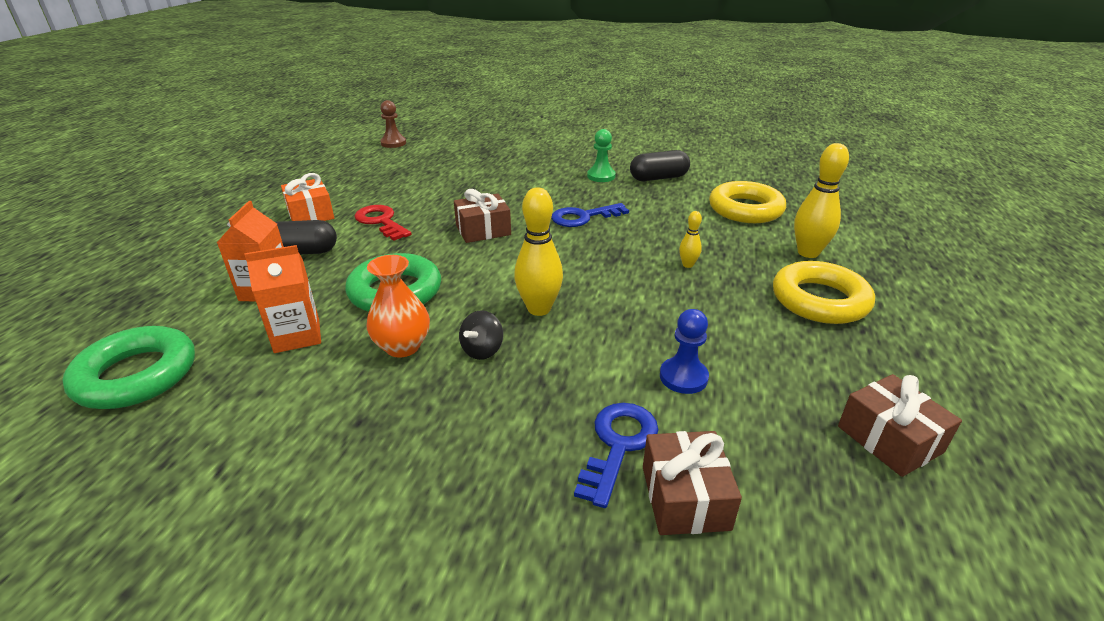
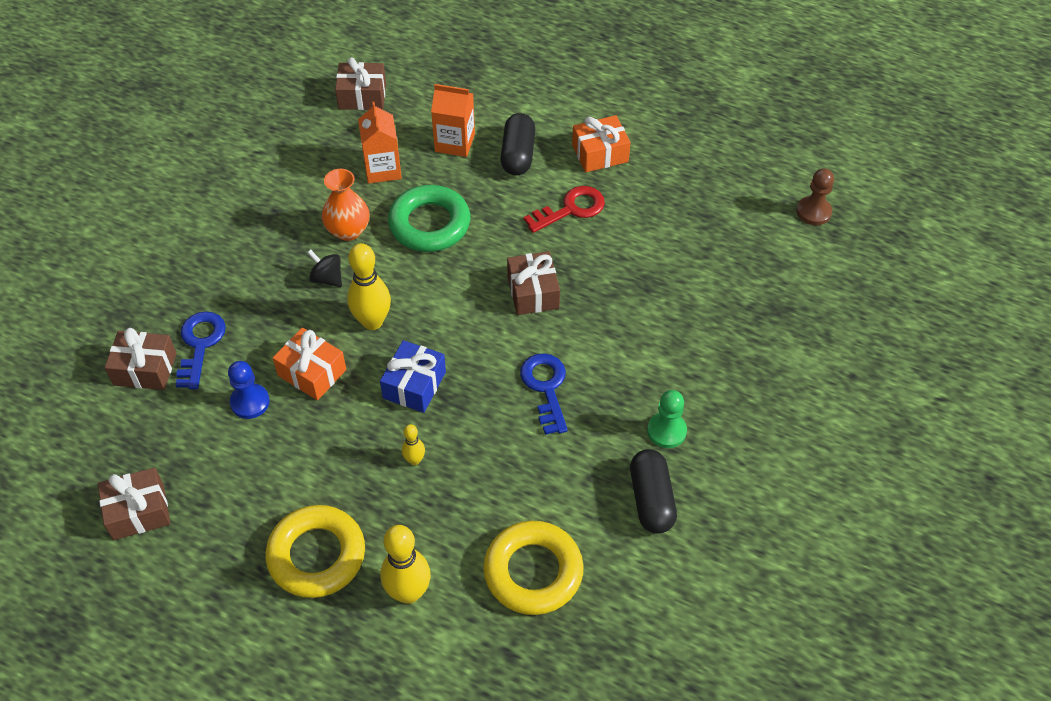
camera: 100 degrees right, 20 degrees up
green ring [62,326,195,409] -> brown gift [335,57,386,110]
blue key [574,403,659,508] -> blue key turned 120 degrees counterclockwise [176,311,226,389]
none -> orange gift [273,328,346,400]
none -> blue gift [380,340,446,413]

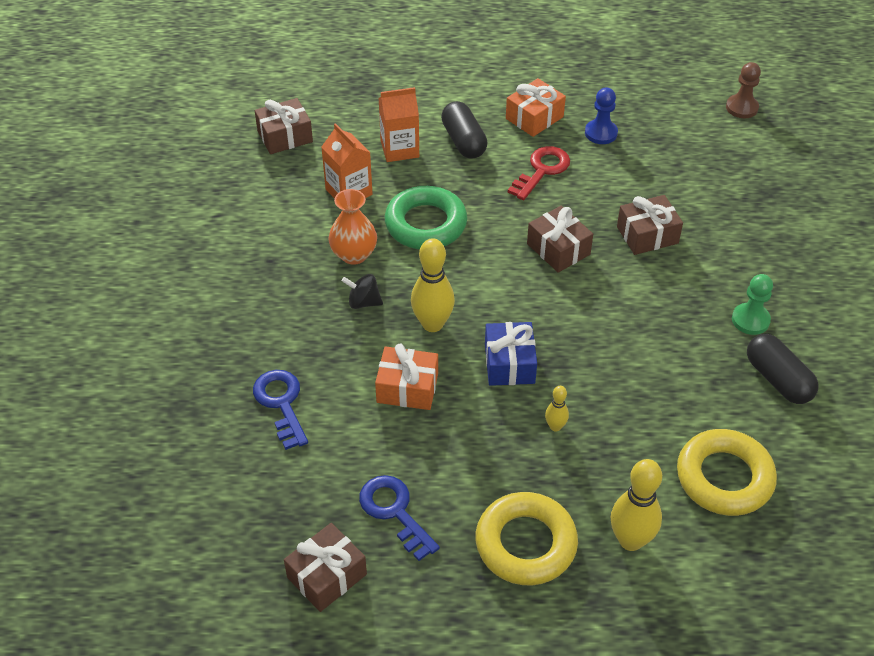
camera: 25 degrees left, 5 degrees down
brown gift [105,328,177,390] -> brown gift moved to [617,195,683,255]
blue pawn [228,361,270,419] -> blue pawn moved to [585,88,618,144]
blue key [520,353,568,435] -> blue key moved to [359,475,440,561]

